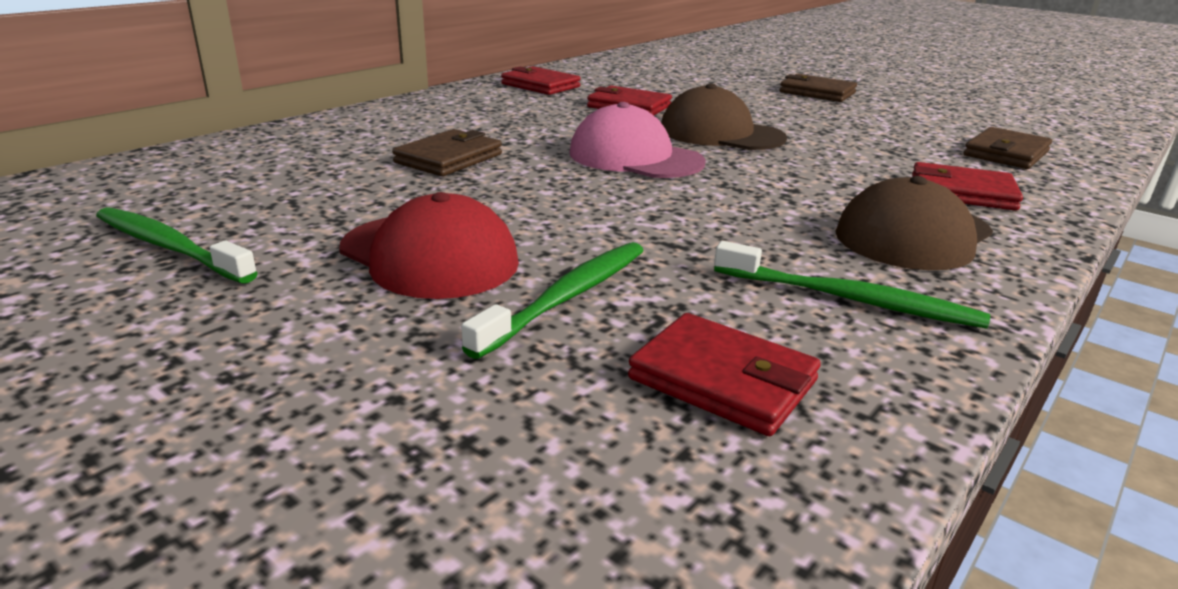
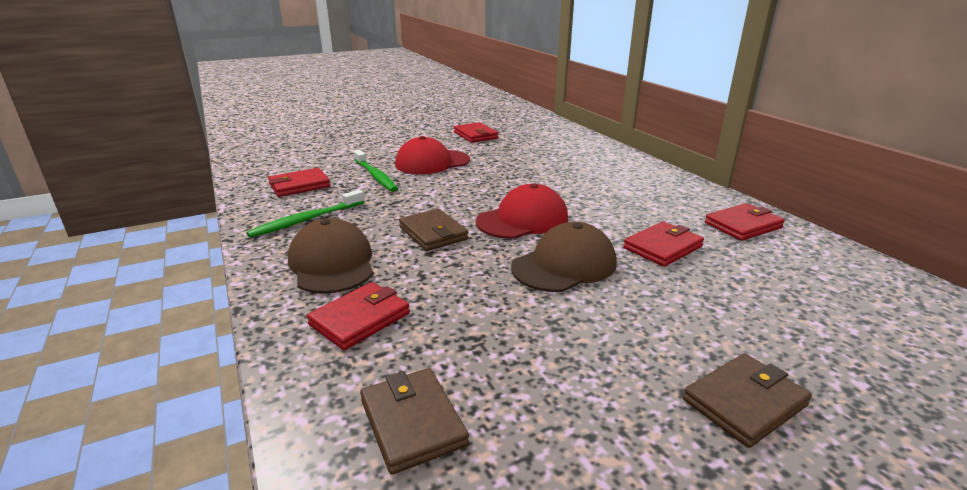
camera: 115 degrees right, 0 degrees up
green toothbrush [96,207,258,283] -> red wallet [454,122,498,143]
brown wallet [392,129,502,176] -> brown wallet moved to [399,209,469,251]
pink cap [570,102,706,178] -> red cap [476,183,568,239]

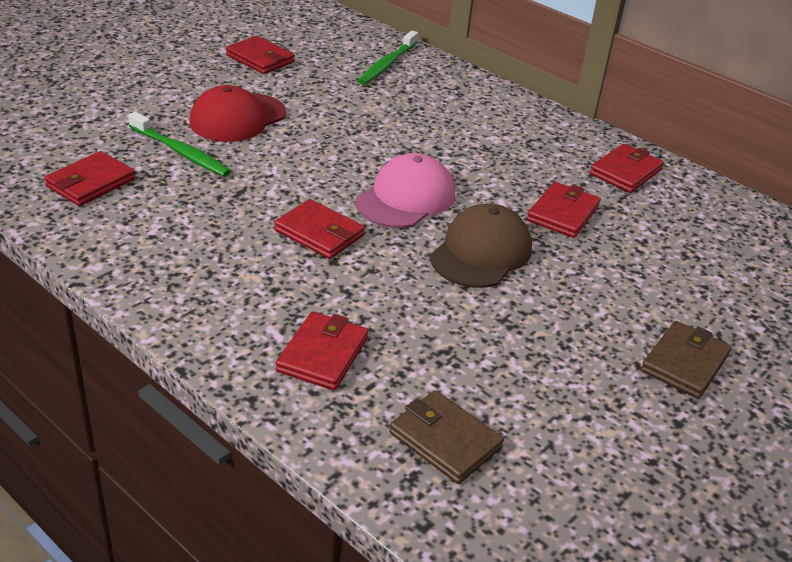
camera: 25 degrees left, 10 degrees up
green toothbrush [246,190,364,238] -> green toothbrush moved to [358,31,418,85]
brown cap [288,218,374,294] -> none
brown wallet [399,209,469,251] -> red wallet [274,199,365,259]
red cap [476,183,568,239] -> pink cap [355,153,455,228]

